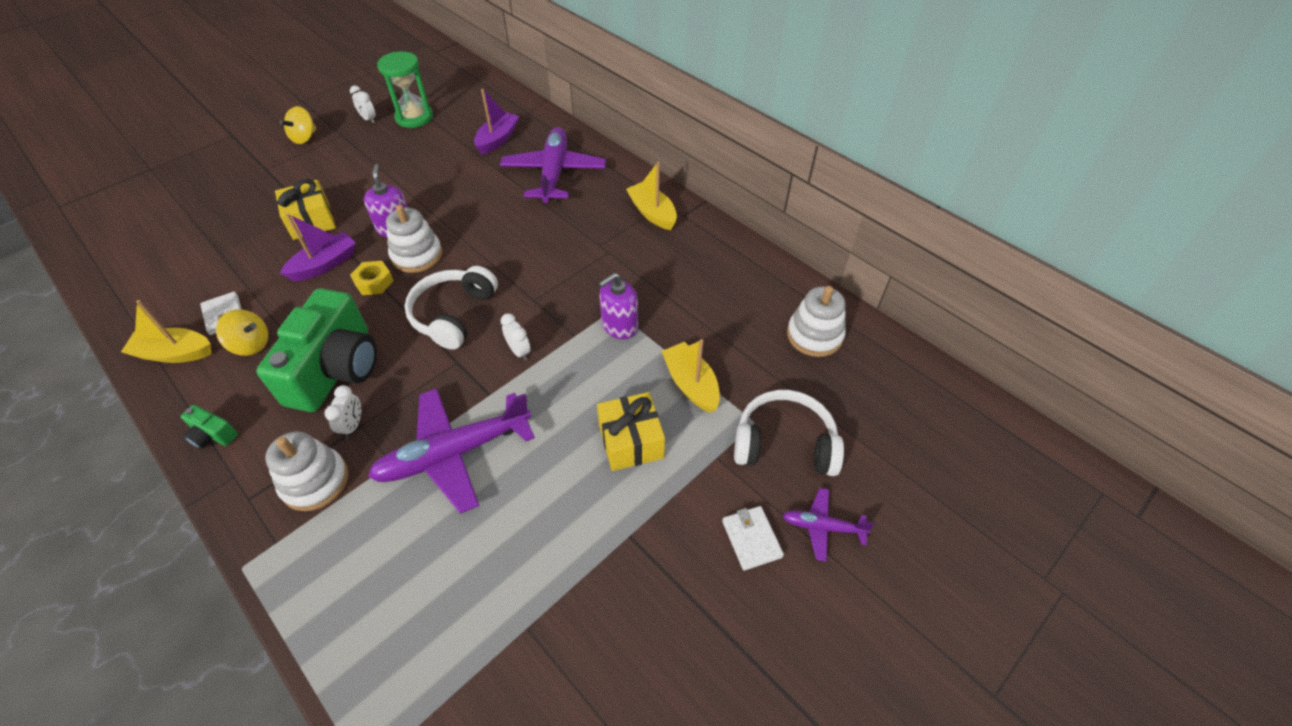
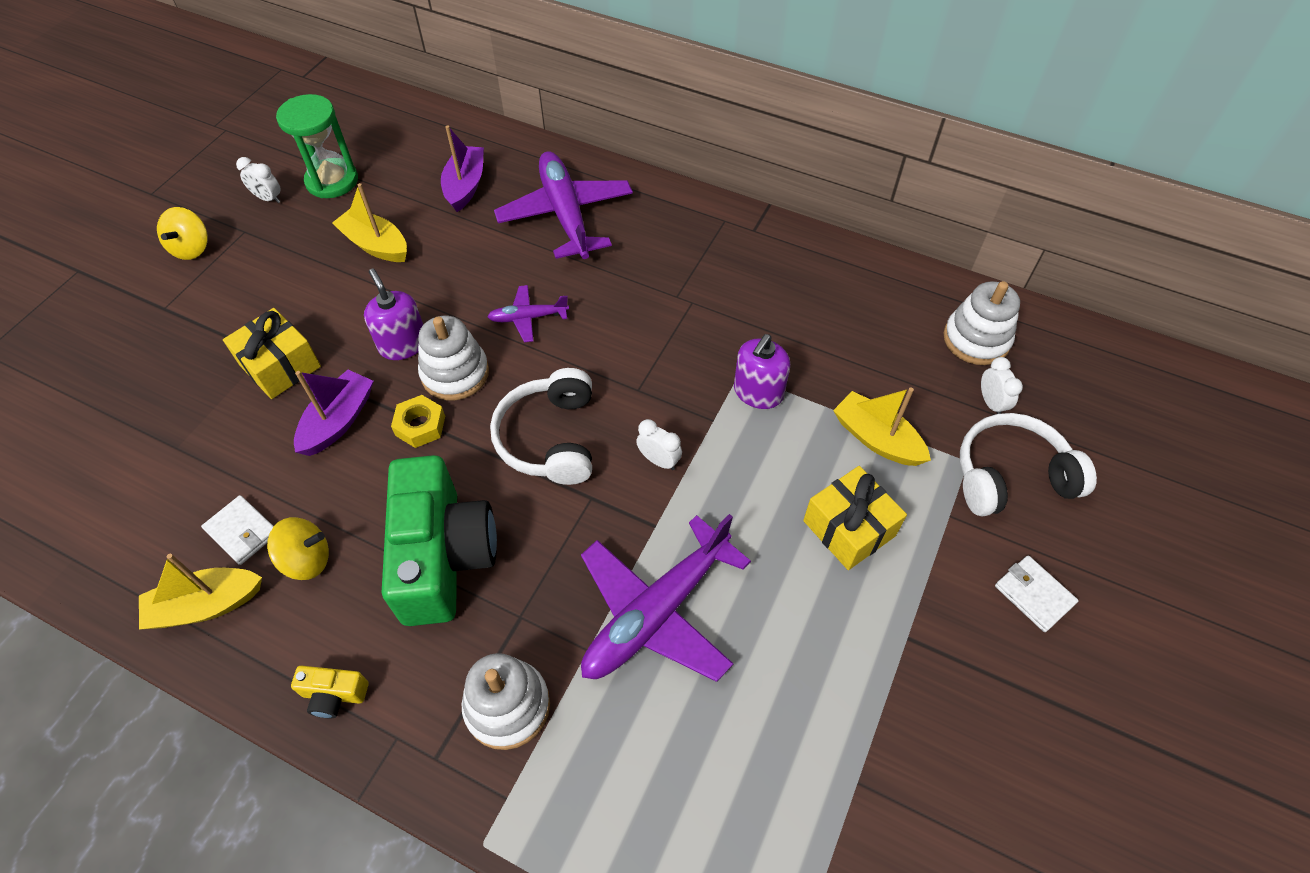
camera: 20 degrees left, 5 degrees up
green camera [181,405,238,449] -> yellow camera [291,666,369,719]
white clock [325,385,361,439] -> white clock moved to [981,357,1023,414]
yellow boat [626,162,677,230] -> yellow boat moved to [332,183,407,262]
purple plane [782,488,875,562] -> purple plane moved to [487,285,569,342]

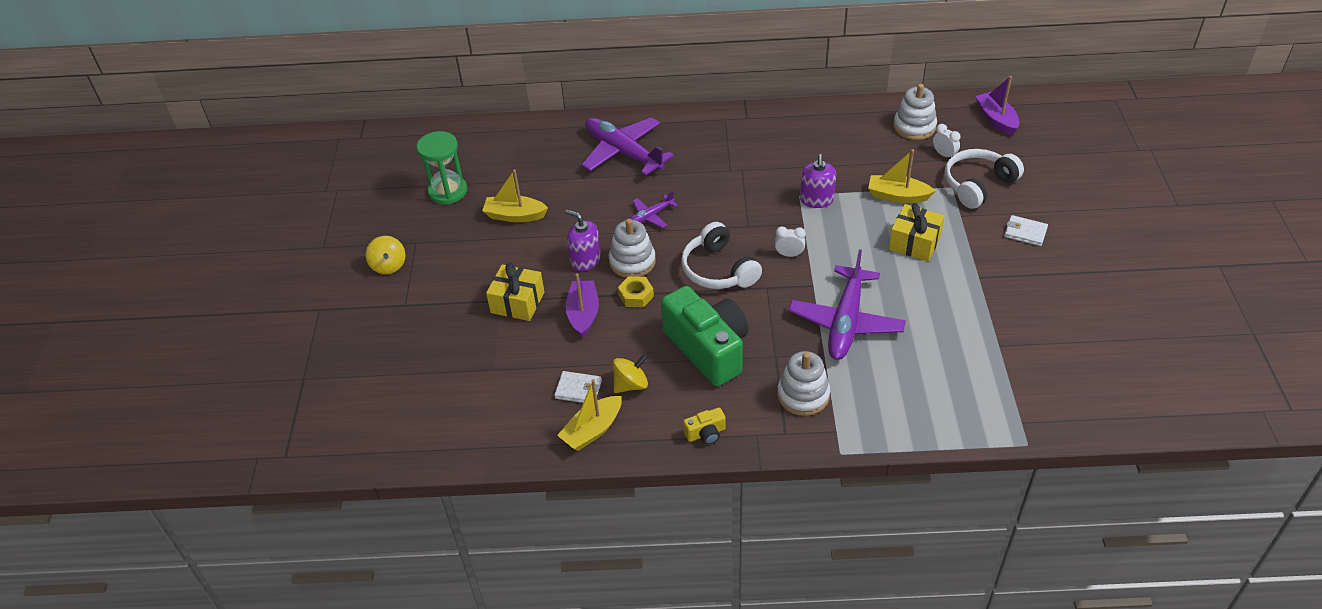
camera: 25 degrees left, 10 degrees down
white clock [236,157,281,203] -> none
purple boat [441,125,484,212] -> purple boat moved to [975,76,1019,136]

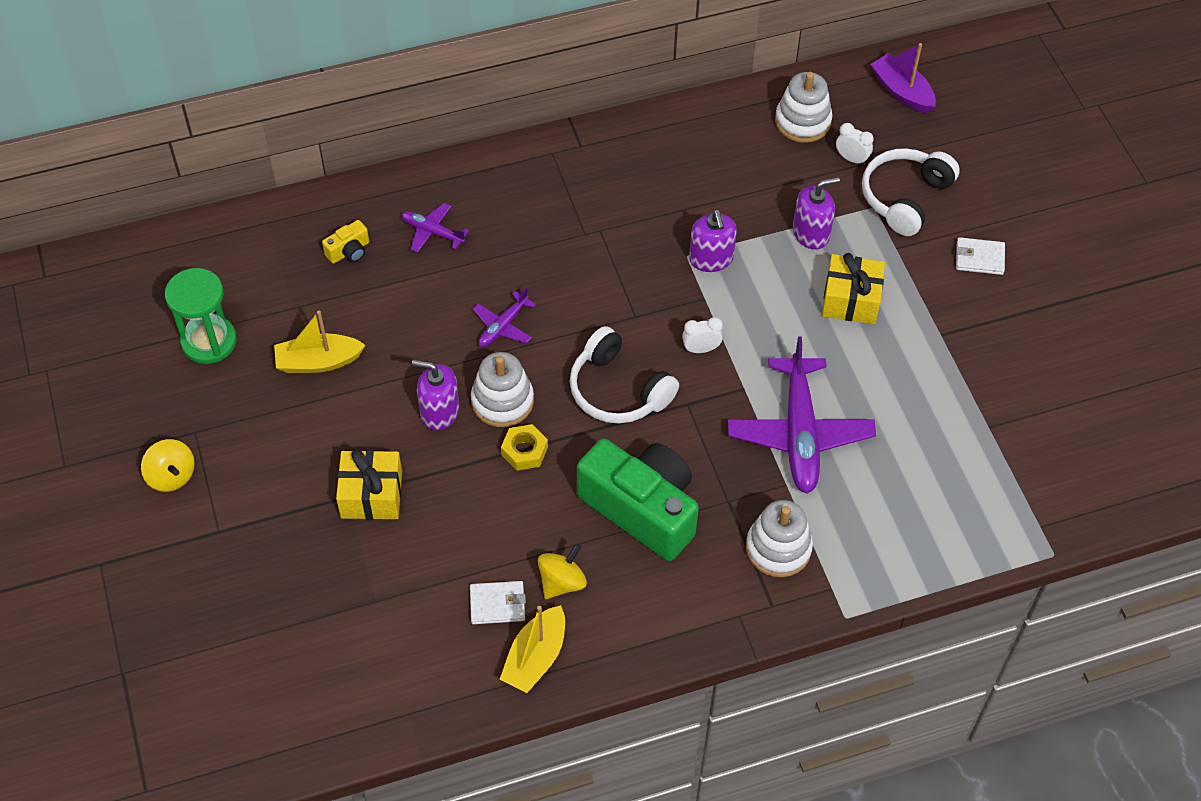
camera: 20 degrees left, 10 degrees up
purple boat [565,273,599,338] -> none
purple plane [582,117,674,176] -> purple plane [401,203,469,253], size x0.49
yellow camera [683,408,726,445] -> yellow camera moved to [322,220,369,264]
yellow boat [868,149,935,203] -> purple soap dispenser [793,177,840,249]

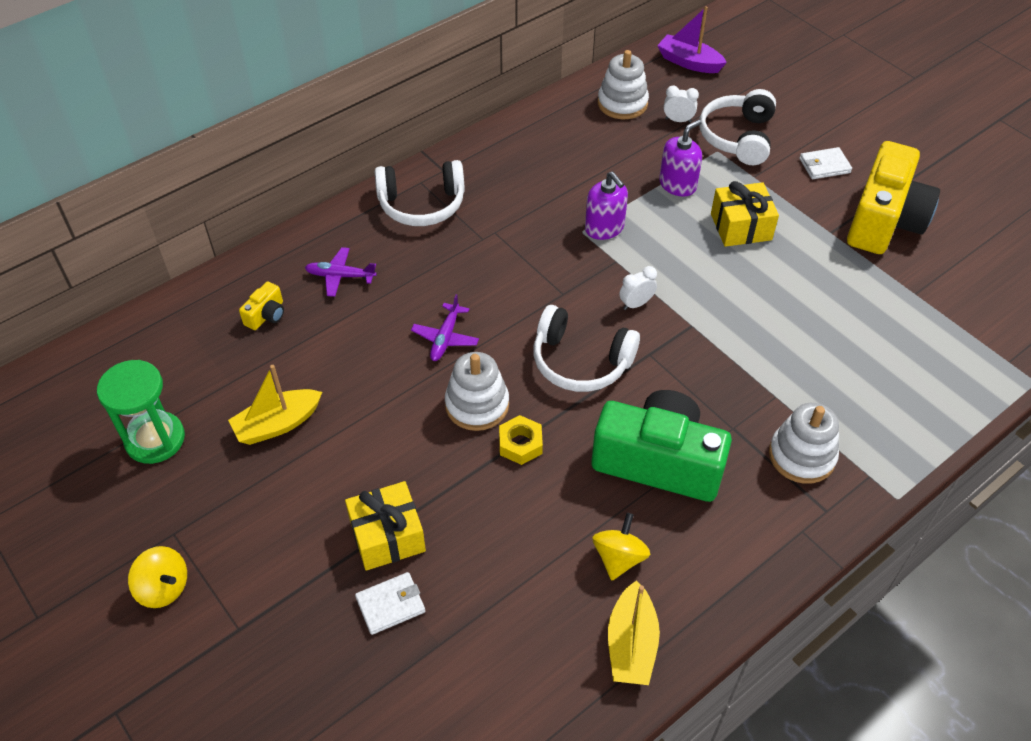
camera: 20 degrees left, 5 degrees down
purple soap dispenser [412,360,459,431] -> none
white wallet [470,581,526,624] -> white wallet moved to [355,572,425,635]
purple plane [728,337,876,494] -> none
none -> white headphones [375,160,465,226]
none -> yellow camera [847,141,940,254]

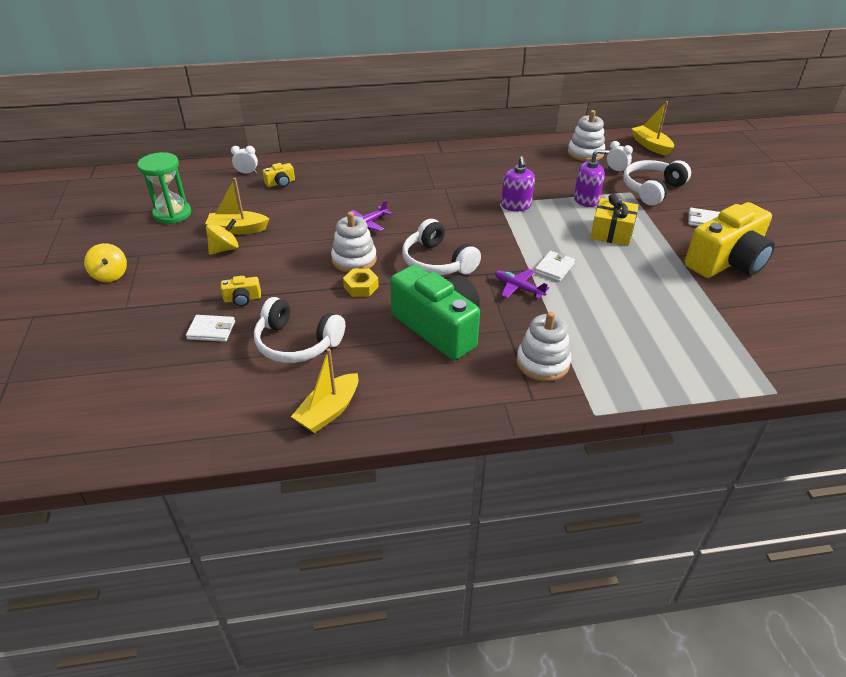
camera: 30 degrees right, 10 degrees down
purple plane [305,247,377,297] -> purple plane moved to [495,269,549,299]
yellow gift [345,481,426,571] -> yellow camera [221,276,261,306]
white headphones [375,160,465,226] -> white headphones moved to [254,297,345,363]
yellow spinning top [592,513,650,580] -> yellow spinning top moved to [206,219,239,255]
white clock [619,266,657,310] -> white clock moved to [231,146,258,174]
purple boat [657,6,727,73] -> yellow boat [631,101,674,156]
none -> white wallet [535,251,575,282]

